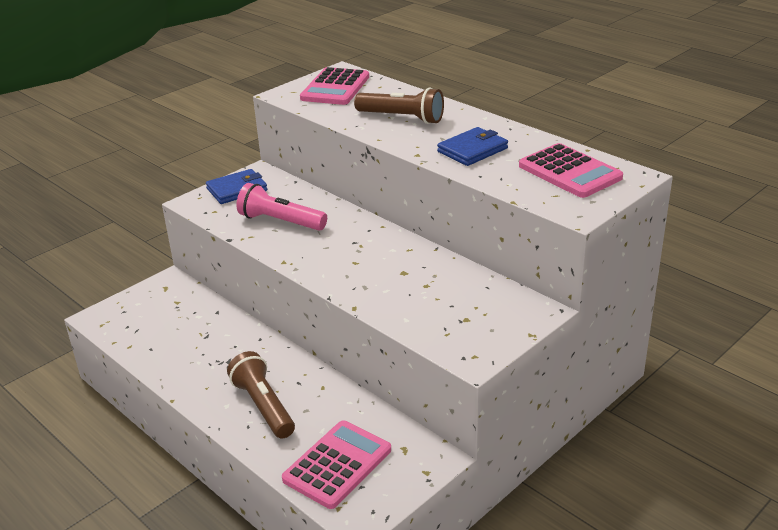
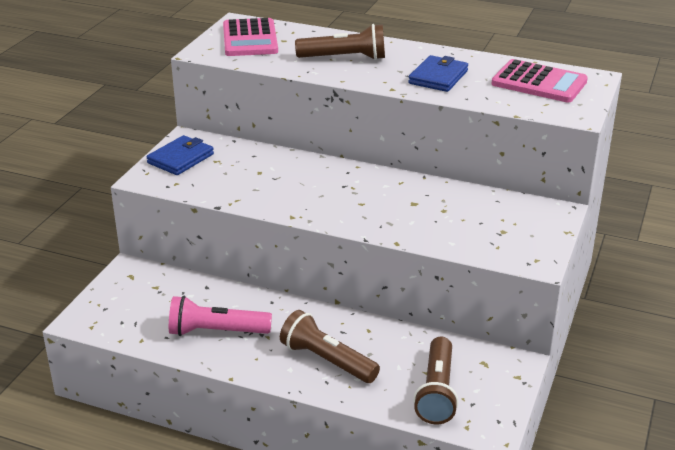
camera: 25 degrees left, 0 degrees up
pink flashlight [237,183,327,231] -> pink flashlight moved to [169,296,272,336]
pink calculator [282,420,391,509] -> brown flashlight [413,337,459,424]

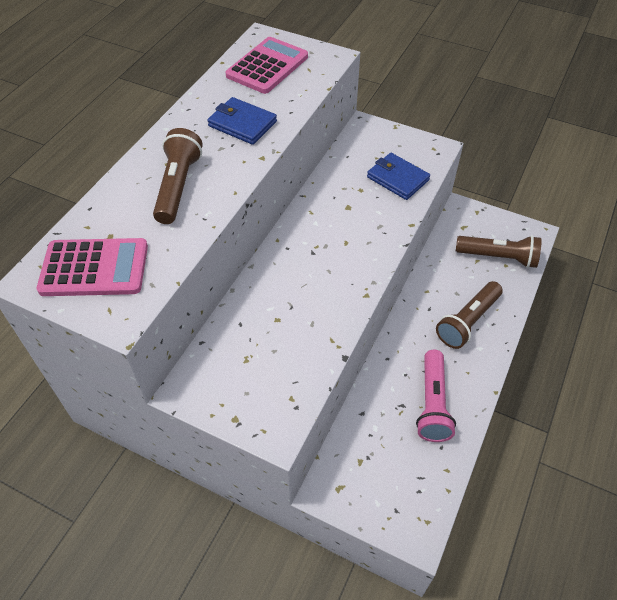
camera: 85 degrees left, 20 degrees up
blue wallet [147,135,214,175] -> blue wallet moved to [367,153,430,200]

